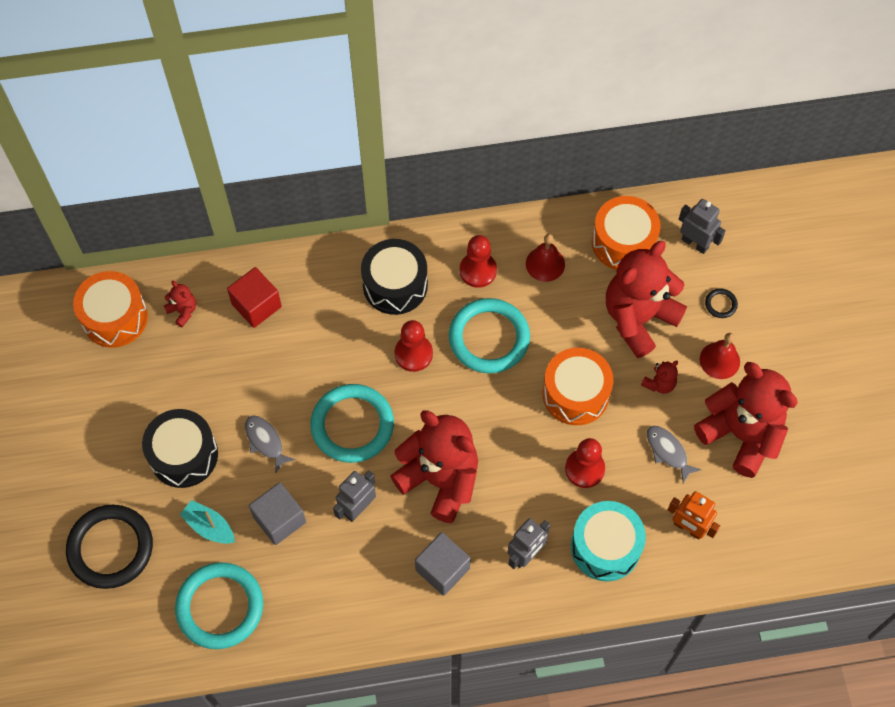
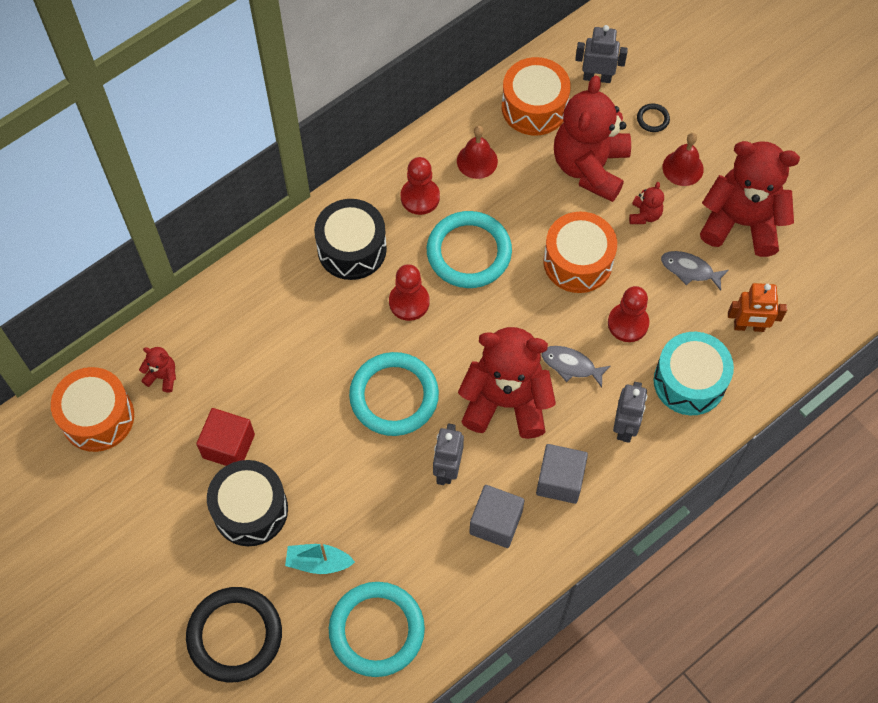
camera: 30 degrees left, 0 degrees up
red cube [227,267,282,328] -> red cube moved to [196,408,255,466]
grey fish [245,416,296,474] -> grey fish moved to [541,346,611,387]
grey cube [249,482,306,545] -> grey cube moved to [469,485,525,548]

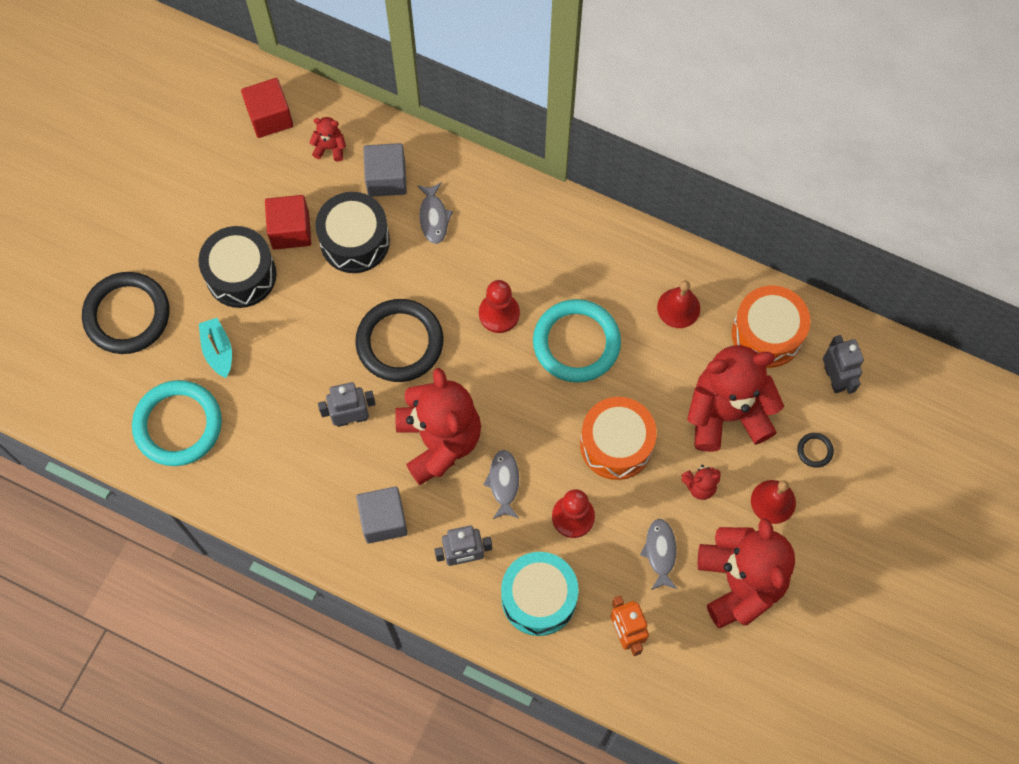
camera: 65 degrees right, 5 degrees up
orange drum [51,367,134,452] -> red cube [241,78,293,138]
red teddy bear [139,347,176,392] -> red teddy bear turned 75 degrees counterclockwise [309,117,346,162]
black drum [314,199,387,280] -> black drum moved to [315,192,390,273]
turquoise ring [349,352,439,436] -> black ring [355,299,443,382]
red pawn [401,157,440,215] -> none
grey cube [469,485,525,548] -> grey cube moved to [364,143,407,197]
none -> grey fish [417,182,453,244]

